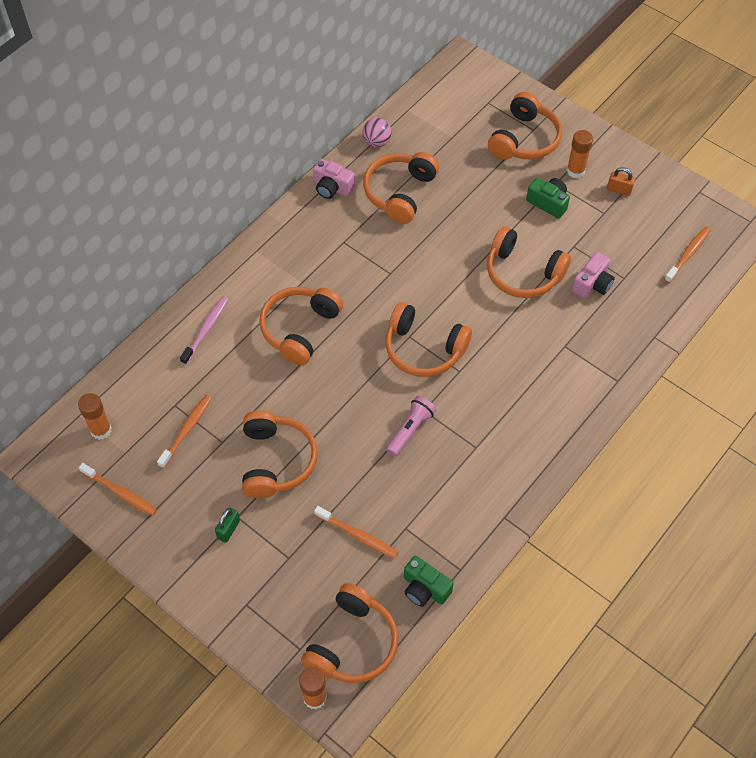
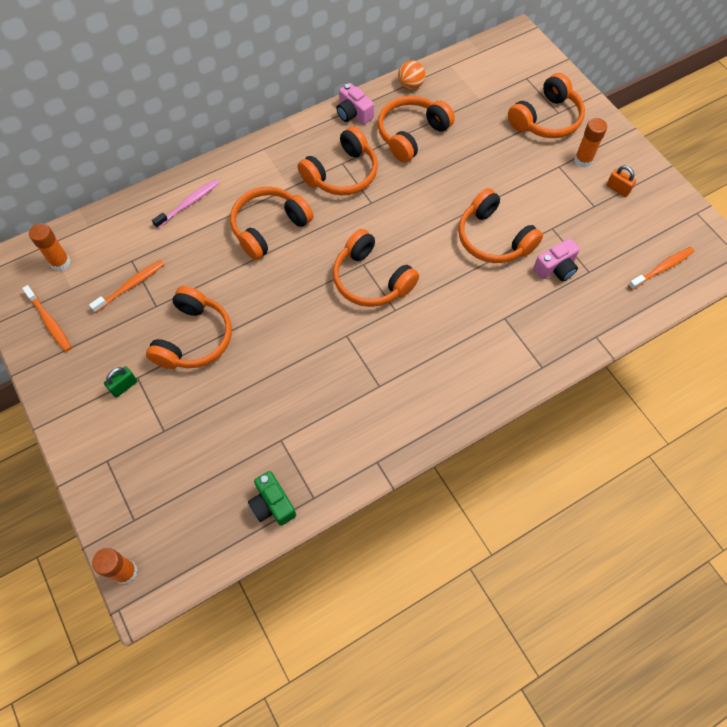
camera: 20 degrees right, 5 degrees up
orange headphones [301,583,399,683] -> orange headphones moved to [298,126,378,195]
orange toothbrush [314,506,398,558] -> none
pink ball [363,118,392,147] -> orange ball [398,60,425,90]
pink flashlight [386,396,436,457] -> none
green camera [526,178,570,219] -> none

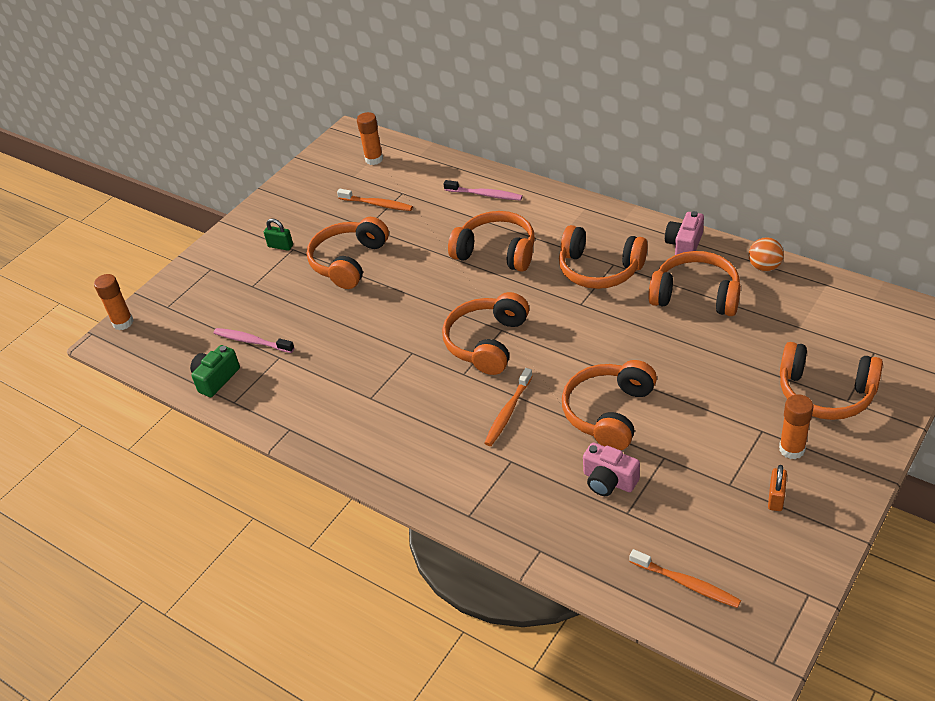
camera: 70 degrees right, 20 degrees down
orange toothbrush [22,285,72,352] -> orange toothbrush moved to [484,368,533,446]
orange headphones [146,286,232,369] -> orange headphones turned 120 degrees clockwise [307,217,389,289]
none -> pink toothbrush [214,328,295,353]

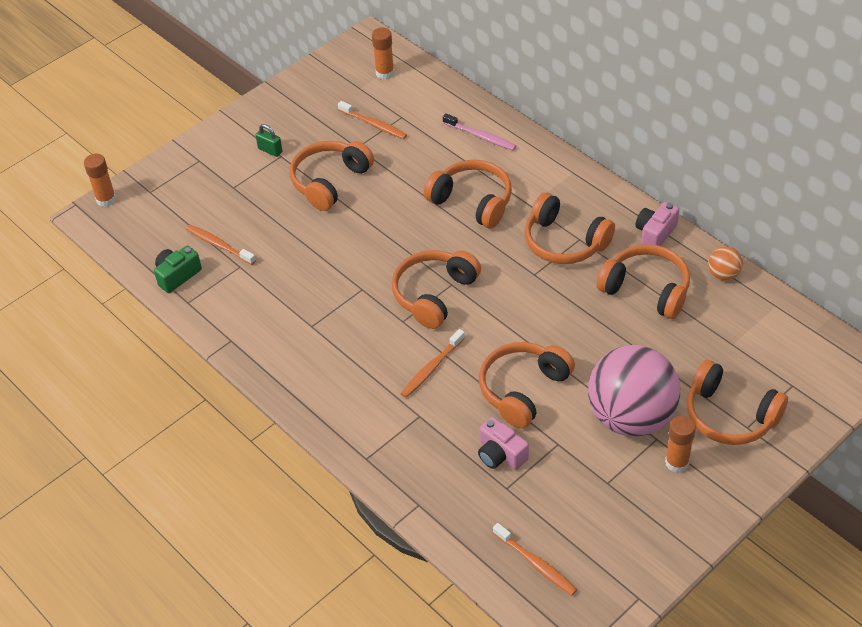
camera: 10 degrees right, 5 degrees up
pink toothbrush [214,328,295,353] -> orange toothbrush [186,225,256,265]
orange padlock [768,465,787,511] -> none
none -> pink ball [588,345,680,437]

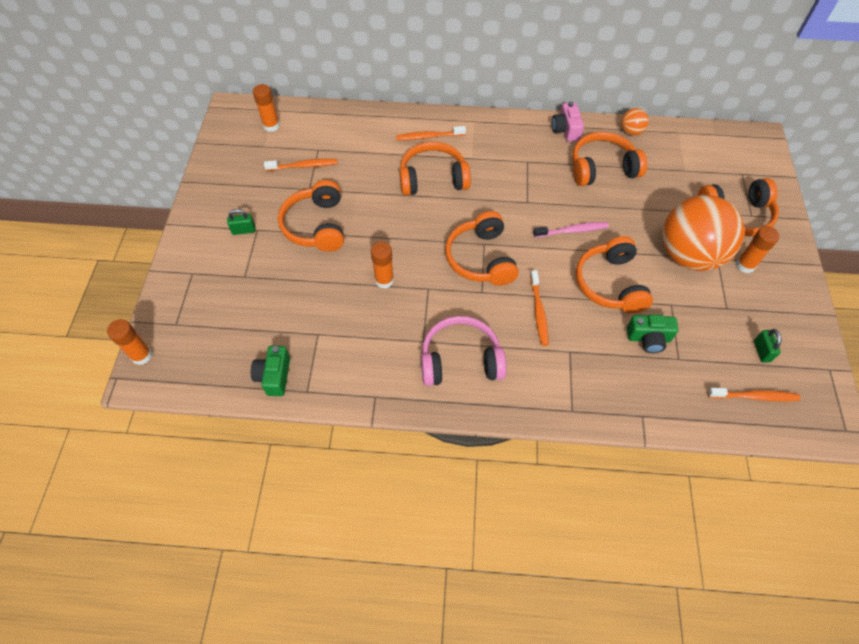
camera: 45 degrees left, 10 degrees up
orange toothbrush [186,225,256,265] -> orange toothbrush moved to [396,126,466,140]
pink toothbrush [443,113,516,151] -> pink toothbrush moved to [533,222,609,238]
pink camera [478,417,529,470] -> green camera [627,315,678,353]
orange headphones [524,192,615,264] -> none
pink ball [588,345,680,437] -> orange ball [662,195,744,271]
none -> orange glue stick [371,242,394,288]
none -> pink headphones [421,316,507,386]
none -> green padlock [754,329,781,363]

